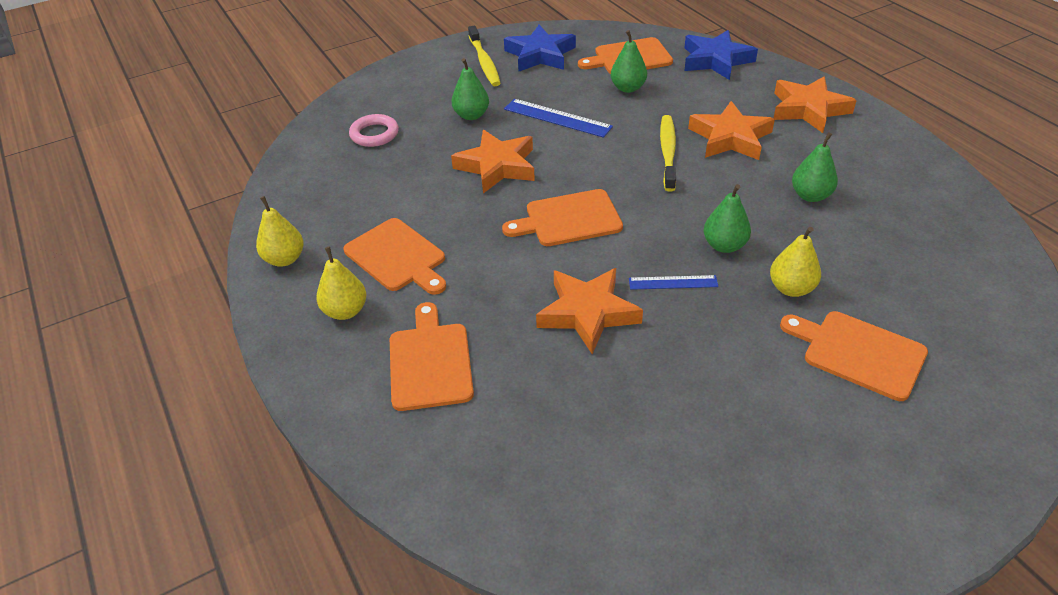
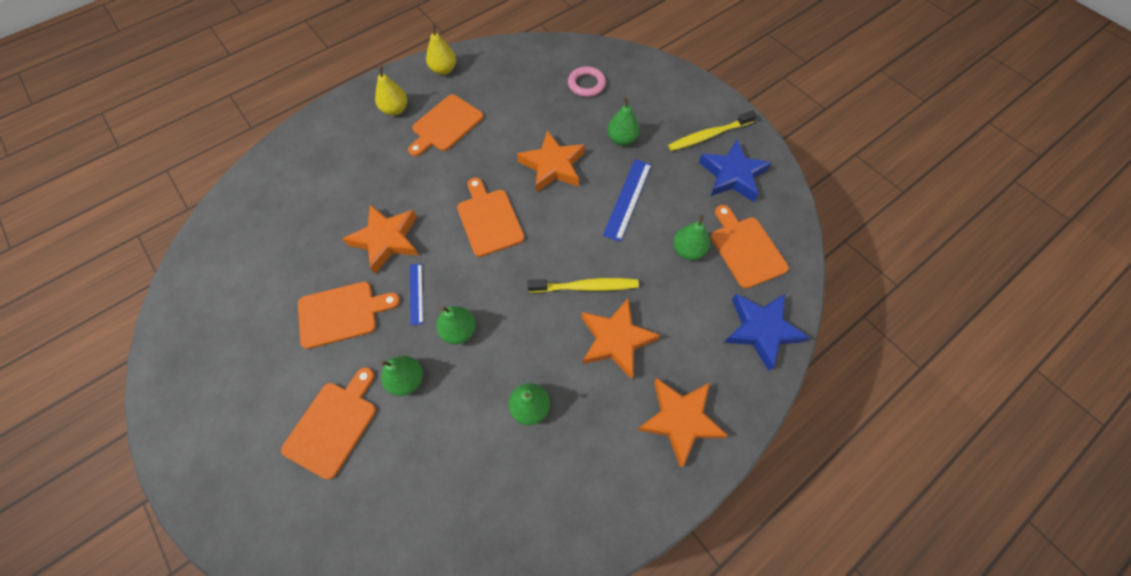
camera: 80 degrees right, 20 degrees up
orange cutting board [390,302,474,411] -> orange cutting board moved to [298,282,400,349]
yellow pear [770,227,821,297] -> green pear [380,356,423,396]

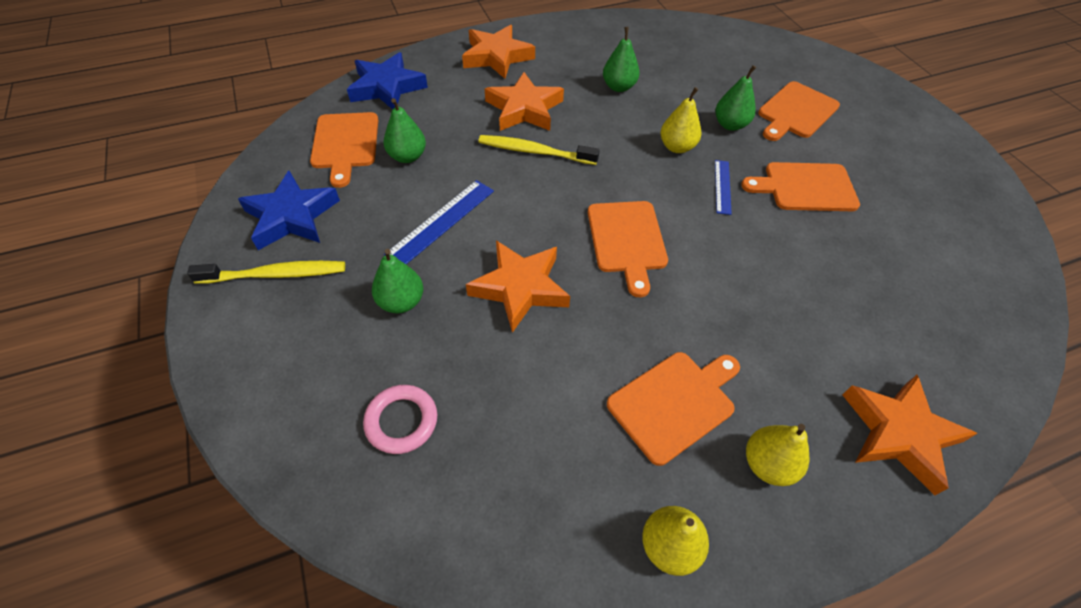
camera: 165 degrees left, 10 degrees down
orange star [343,204,418,274] -> orange star moved to [843,375,978,495]
green pear [436,306,476,344] -> yellow pear [660,87,701,153]

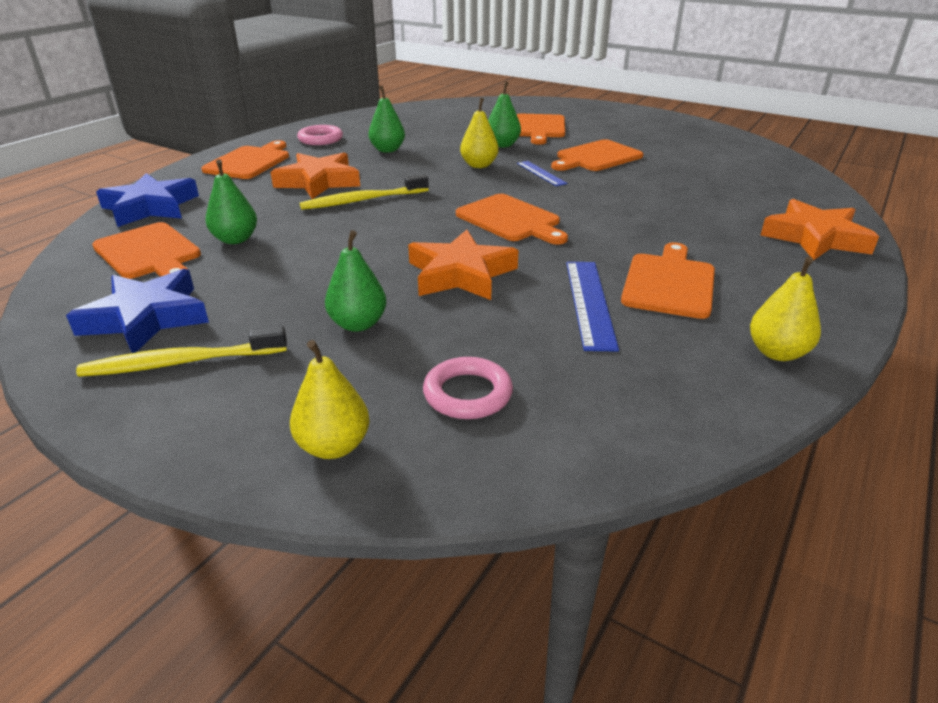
camera: 35 degrees left, 20 degrees down
yellow toothbrush [187,261,345,284] -> yellow toothbrush turned 150 degrees counterclockwise [76,326,287,377]
blue ruler [384,180,494,264] -> blue ruler moved to [566,262,619,351]
orange star [462,25,535,79] -> orange cutting board [201,140,289,179]
yellow pear [746,424,810,486] -> yellow pear moved to [290,340,370,459]
none -> pink ring [297,125,343,145]

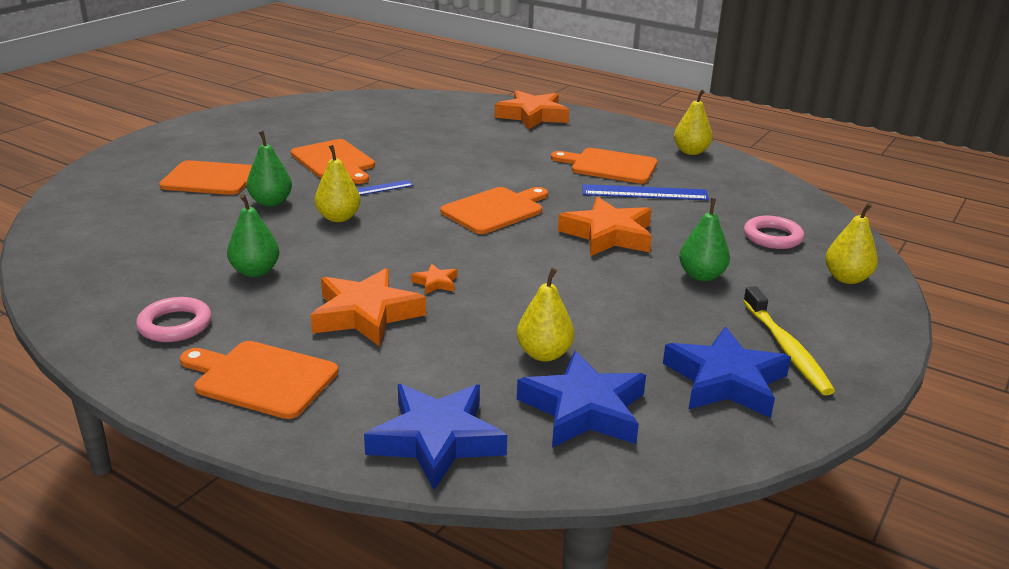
camera: 90 degrees left, 5 degrees down
orange cutting board [92,222,201,279] -> blue star [517,351,646,448]
green pear [205,159,257,244] -> yellow pear [517,268,574,362]
yellow toothbrush [300,174,429,210] -> orange star [411,264,457,294]

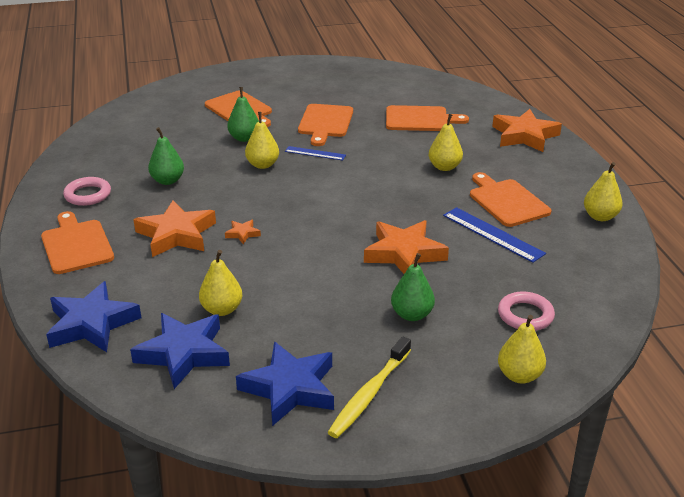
camera: 45 degrees right, 5 degrees up
orange cutting board [440,187,548,234] -> orange cutting board moved to [386,105,469,131]
none -> yellow pear [429,114,463,171]

